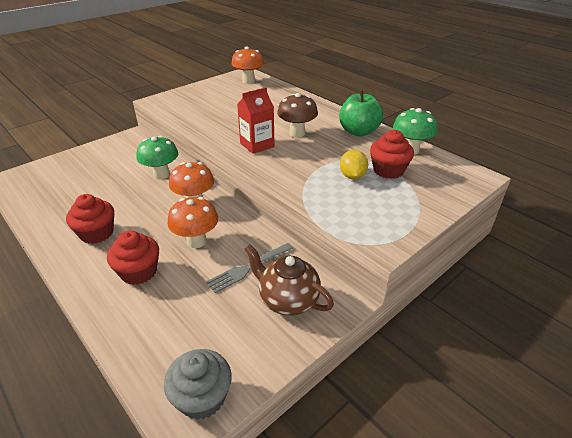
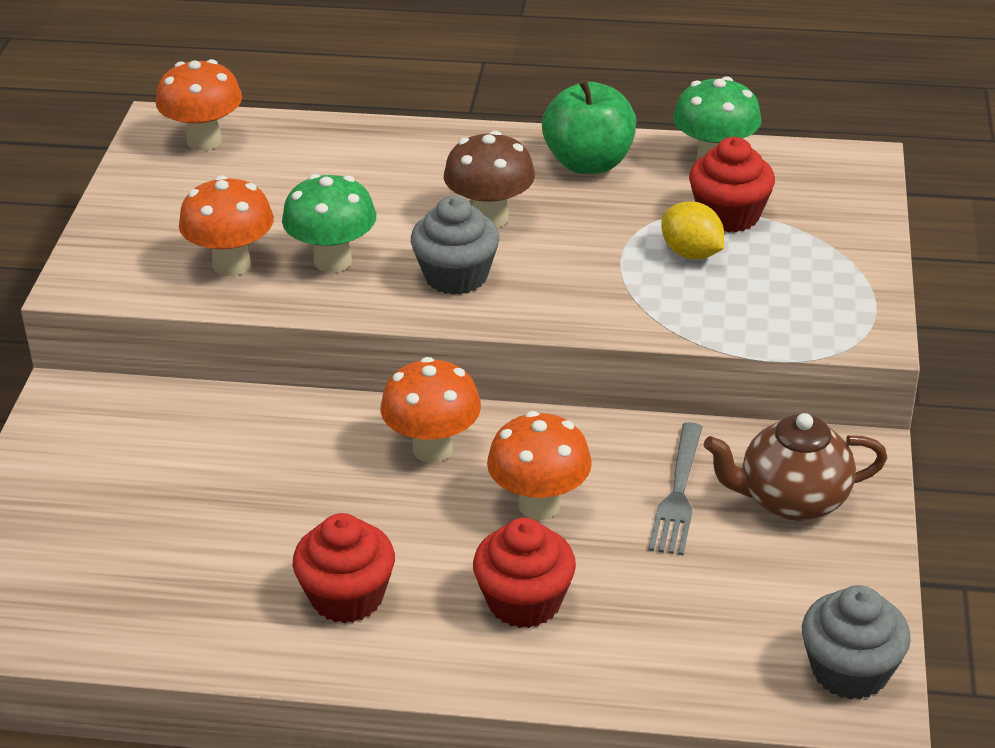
camera: 40 degrees left, 0 degrees up
green mushroom [137,136,178,179] -> green mushroom moved to [282,174,376,273]
red carton [237,87,274,154] -> grey cupcake [411,196,499,295]
none -> orange mushroom [179,175,274,276]

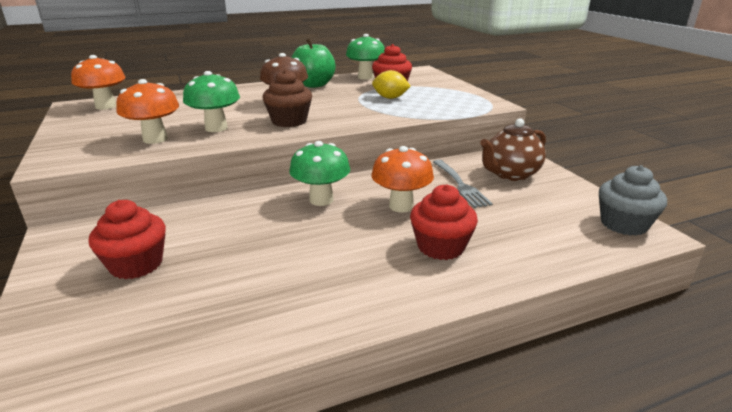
camera: 30 degrees left, 10 degrees down
red cupcake [293,513,395,623] -> red cupcake moved to [89,200,166,279]
orange mushroom [381,357,481,463] -> green mushroom [289,141,350,206]
grey cupcake [411,196,499,295] -> brown cupcake [262,69,312,127]

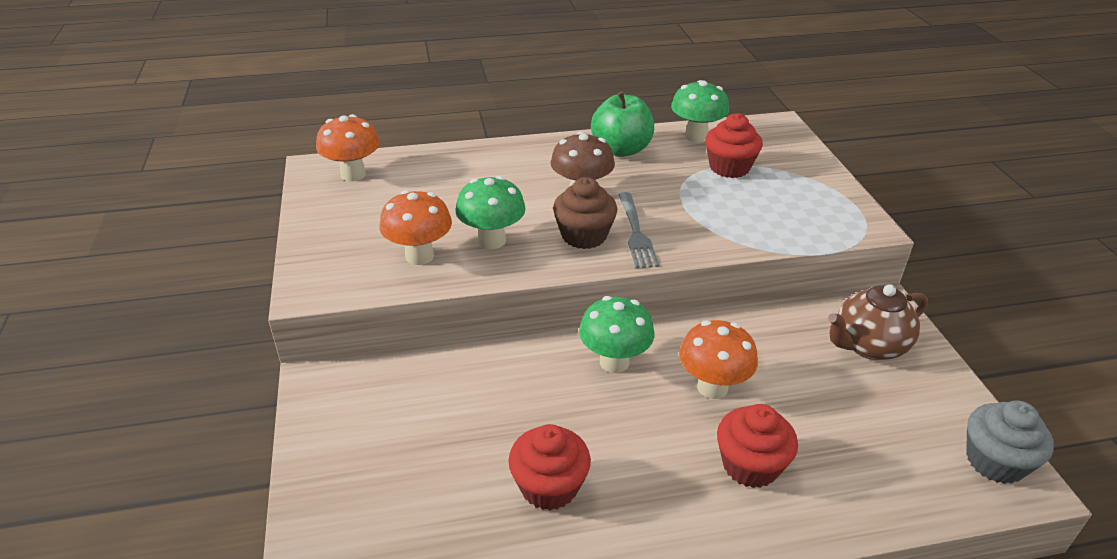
camera: 10 degrees right, 10 degrees up
red cupcake [89,200,166,279] -> red cupcake moved to [508,424,591,510]
yellow lemon [372,70,411,99] -> none
grey fork [433,160,493,208] -> grey fork moved to [618,192,659,268]

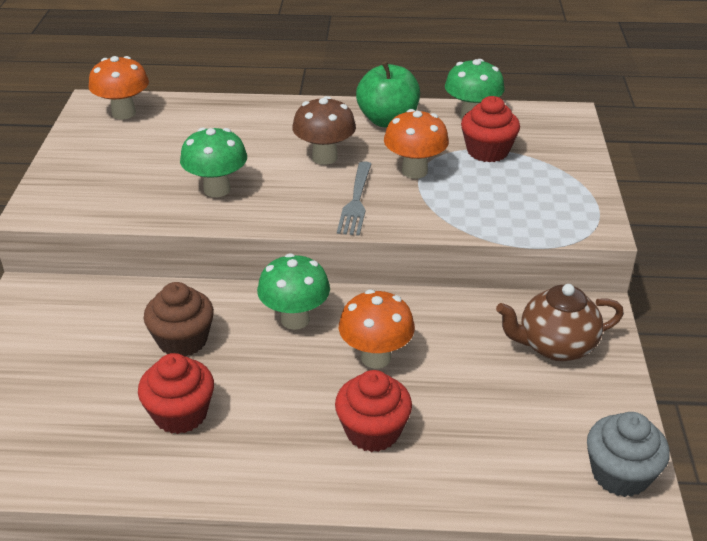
camera: 15 degrees right, 0 degrees up
orange mushroom [380,190,452,265] -> orange mushroom moved to [384,109,449,179]
brown cupcake [553,177,617,249] -> brown cupcake moved to [143,282,214,357]

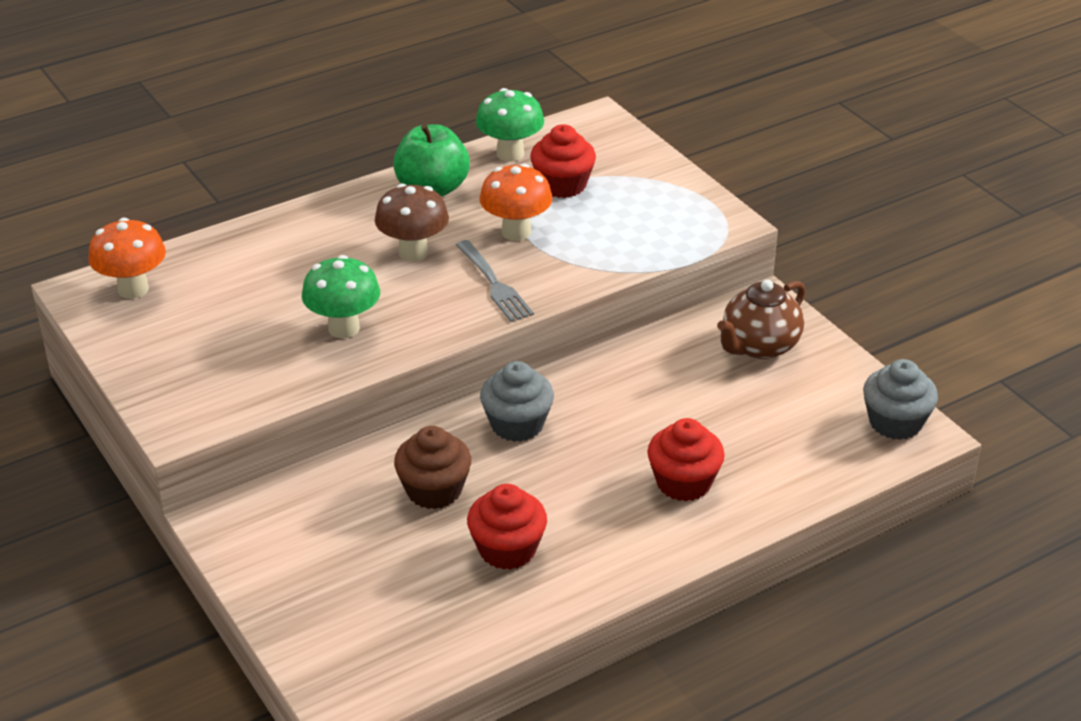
camera: 35 degrees left, 0 degrees up
green mushroom [257,253,330,330] -> grey cupcake [480,361,554,442]
orange mushroom [339,290,415,369] -> none

